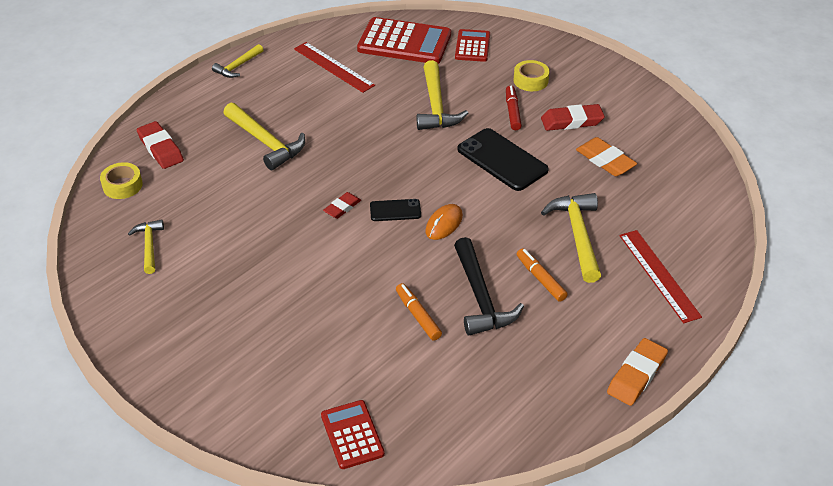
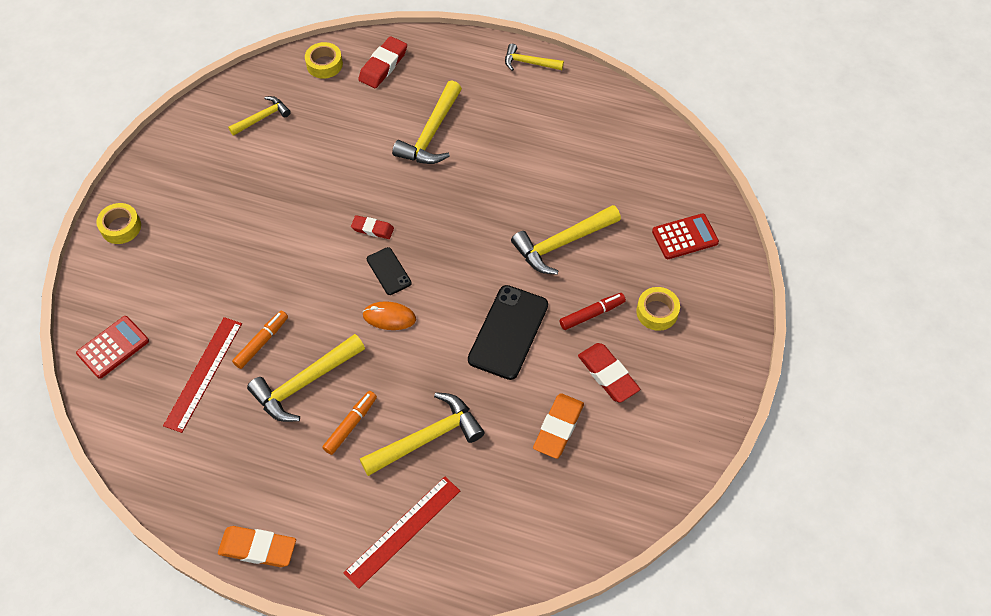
camera: 65 degrees right, 15 degrees up
red ruler [294,42,375,93] -> red ruler moved to [163,317,242,433]
red calculator [357,17,451,64] -> none
black hammer [454,237,524,336] -> yellow hammer [247,334,365,422]
none -> yellow tape [96,203,141,244]

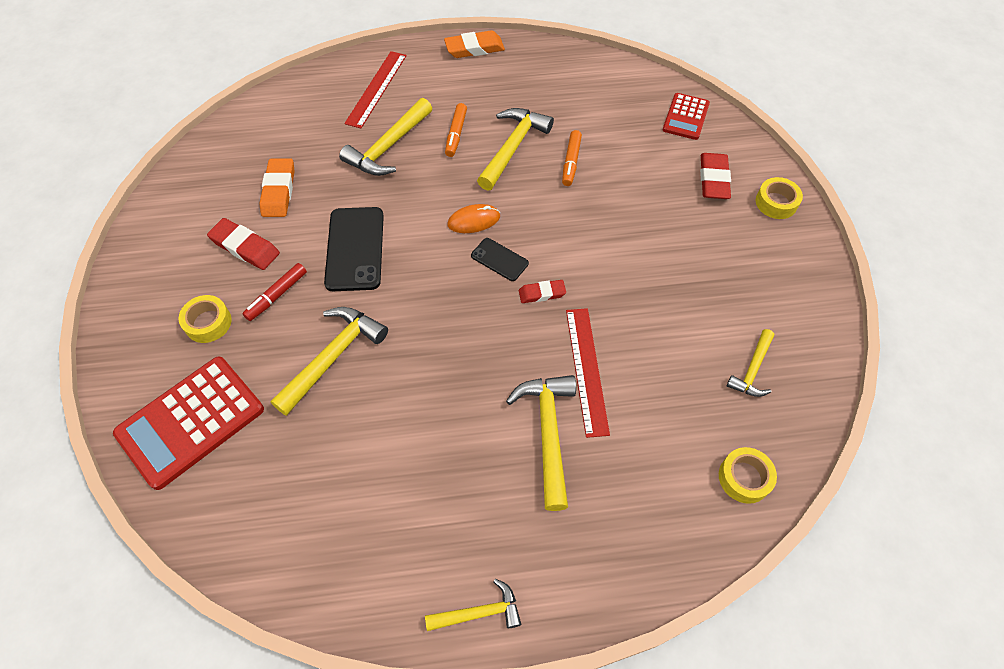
camera: 155 degrees right, 0 degrees up
red ruler [163,317,242,433] -> red ruler moved to [566,308,610,438]
red eraser [358,36,407,88] -> red eraser moved to [700,153,731,199]
red calculator [652,213,719,259] -> red calculator [113,357,264,490], size x1.75

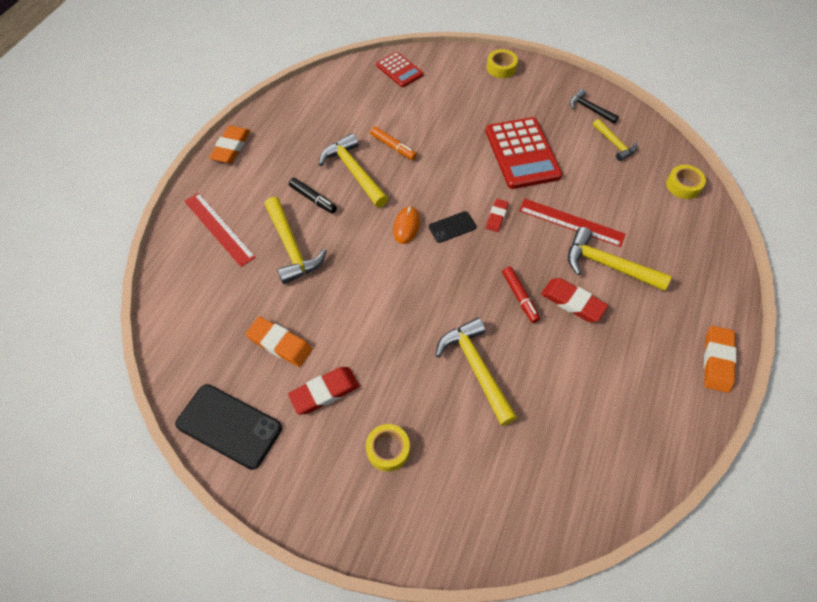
camera: 60 degrees left, 0 degrees up
red calculator [113,357,264,490] -> red calculator moved to [485,117,562,189]
red marker [243,263,307,321] -> red marker moved to [502,266,540,323]
black phone [324,207,384,291] -> black phone moved to [175,384,282,470]
yellow hammer [425,579,521,631] -> orange eraser [704,326,736,393]
orange marker [445,103,467,157] -> black marker [289,178,337,214]
red eraser [700,153,731,199] -> red eraser moved to [541,278,608,322]
none -> black hammer [570,89,619,124]

